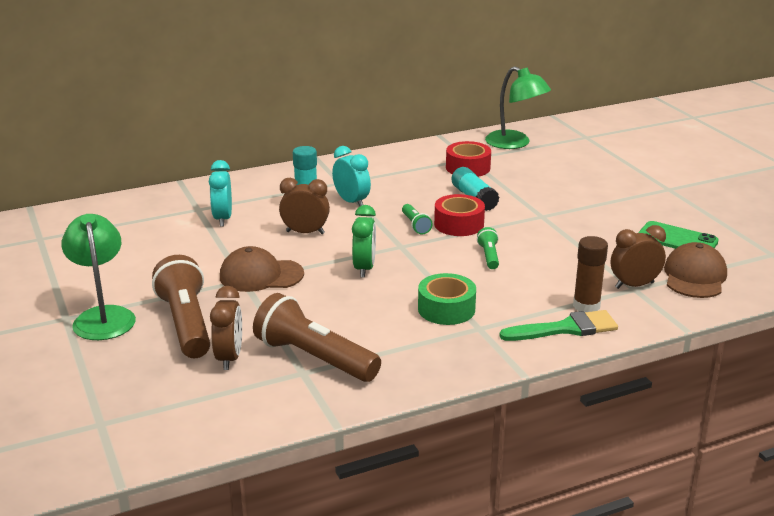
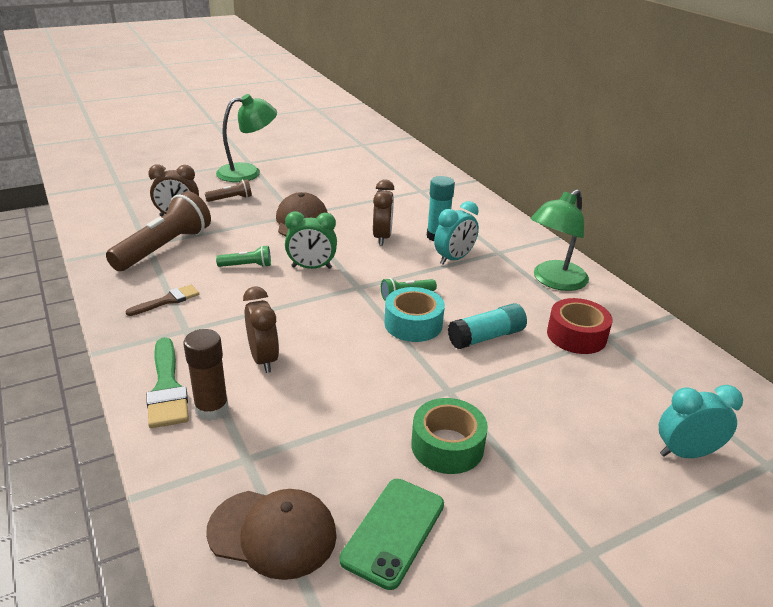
camera: 85 degrees right, 5 degrees up
brown flashlight [152,255,210,358] -> brown flashlight [205,179,252,202], size x0.47
turquoise clock [209,160,232,227] -> turquoise clock moved to [659,385,743,458]
green tape [418,273,476,325] -> green tape moved to [411,398,488,474]
red tape [434,194,485,236] -> turquoise tape [385,287,445,342]
green flashlight [477,227,499,269] -> green flashlight moved to [216,245,271,267]
green lamp [485,66,551,149] -> green lamp moved to [531,189,589,291]
brown clock [611,225,666,289] -> brown clock moved to [243,287,279,373]
none -> brown brush [125,285,199,316]

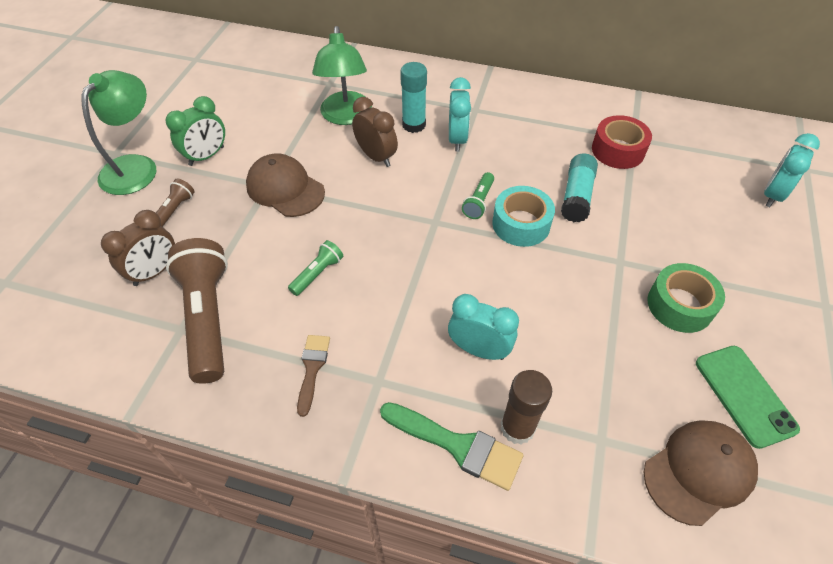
camera: 45 degrees left, 20 degrees up
brown clock [243,287,279,373] -> turquoise clock [448,294,519,360]
green clock [285,211,337,269] -> green clock moved to [165,96,225,166]
green lamp [531,189,589,291] -> green lamp moved to [312,26,372,125]

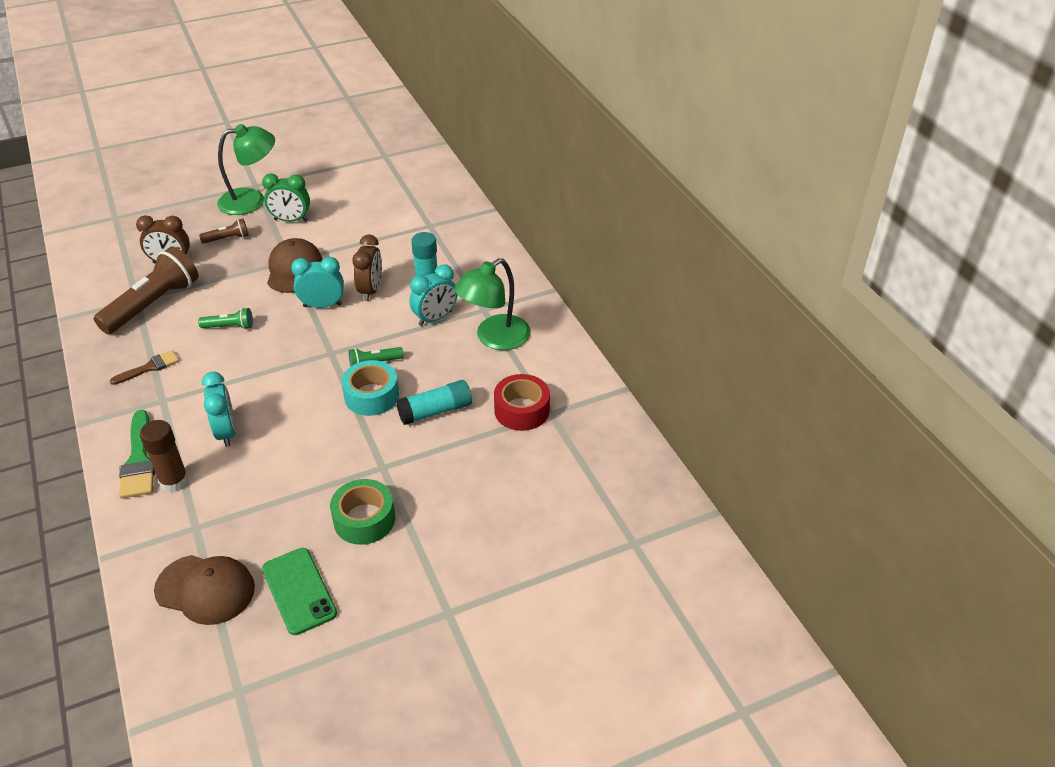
camera: 50 degrees right, 10 degrees down
green lamp [312,26,372,125] -> green lamp moved to [454,258,531,350]
green phone [696,346,800,449] -> green phone turned 60 degrees counterclockwise [262,548,337,635]
turquoise clock [764,133,820,207] -> turquoise clock moved to [291,257,344,308]

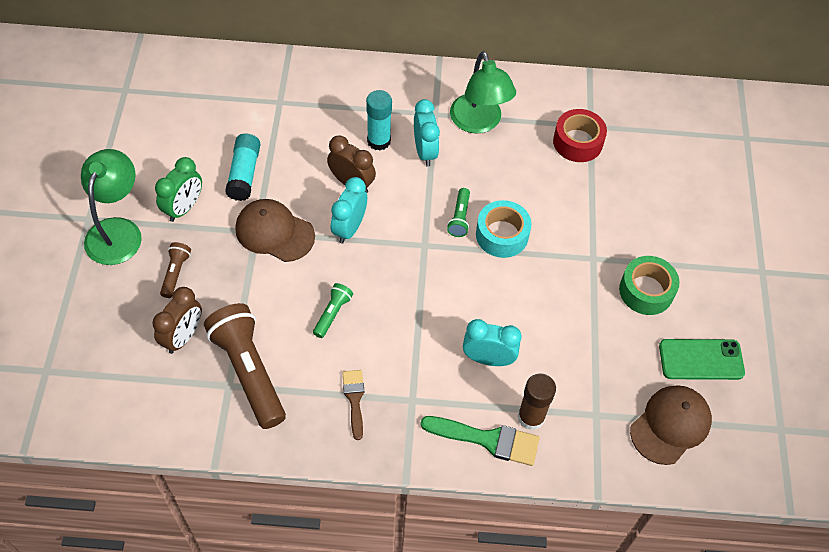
camera: 65 degrees left, 15 degrees up
turquoise glue stick [396,380,472,425] -> turquoise glue stick moved to [225,133,261,201]

